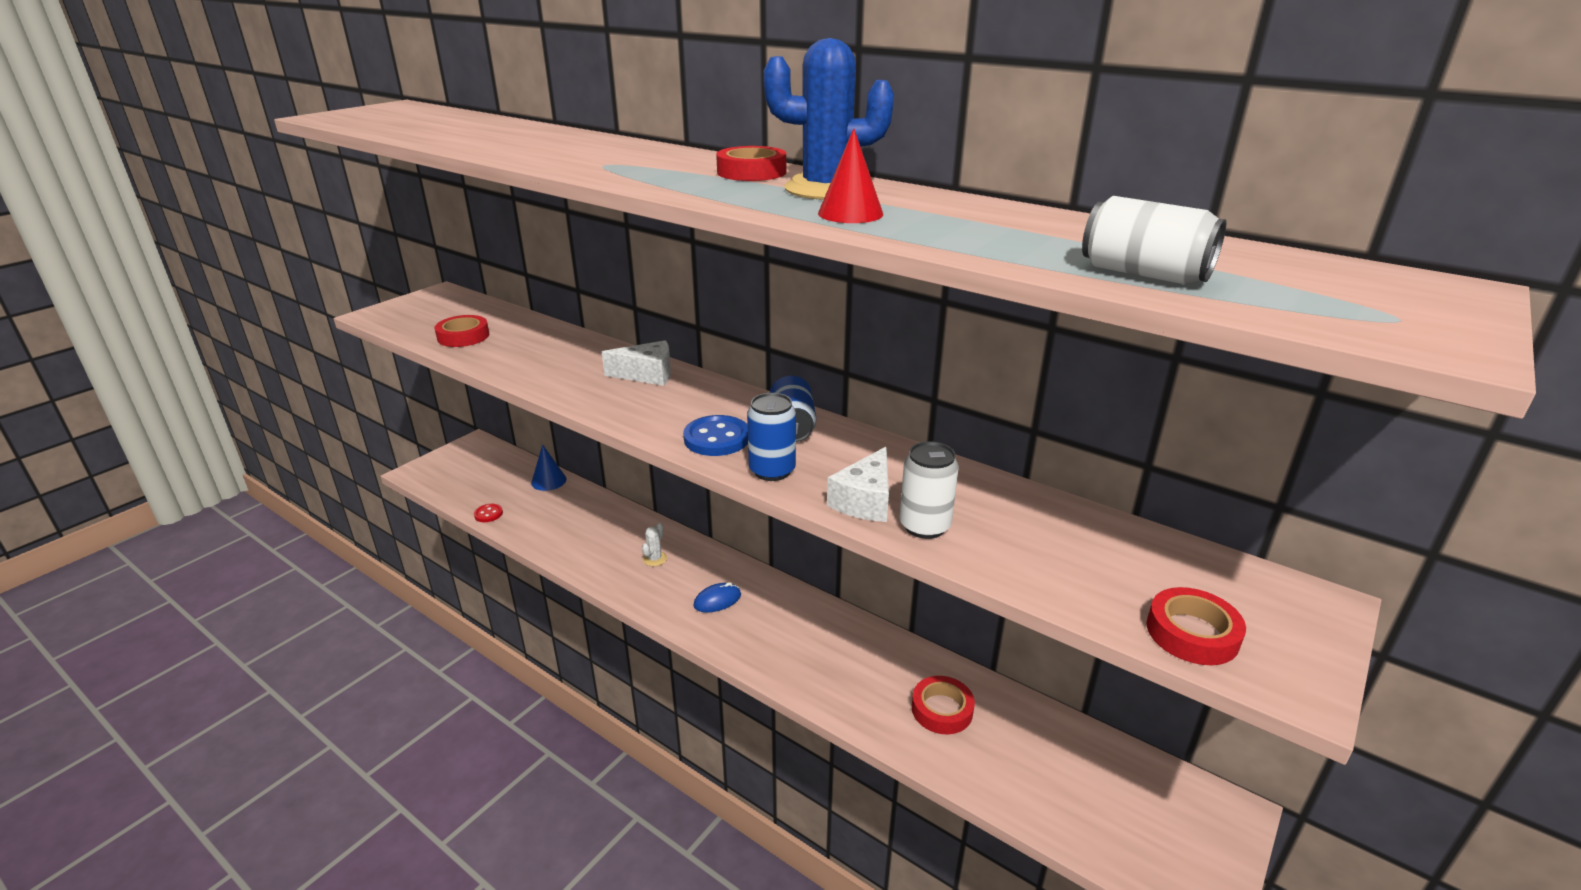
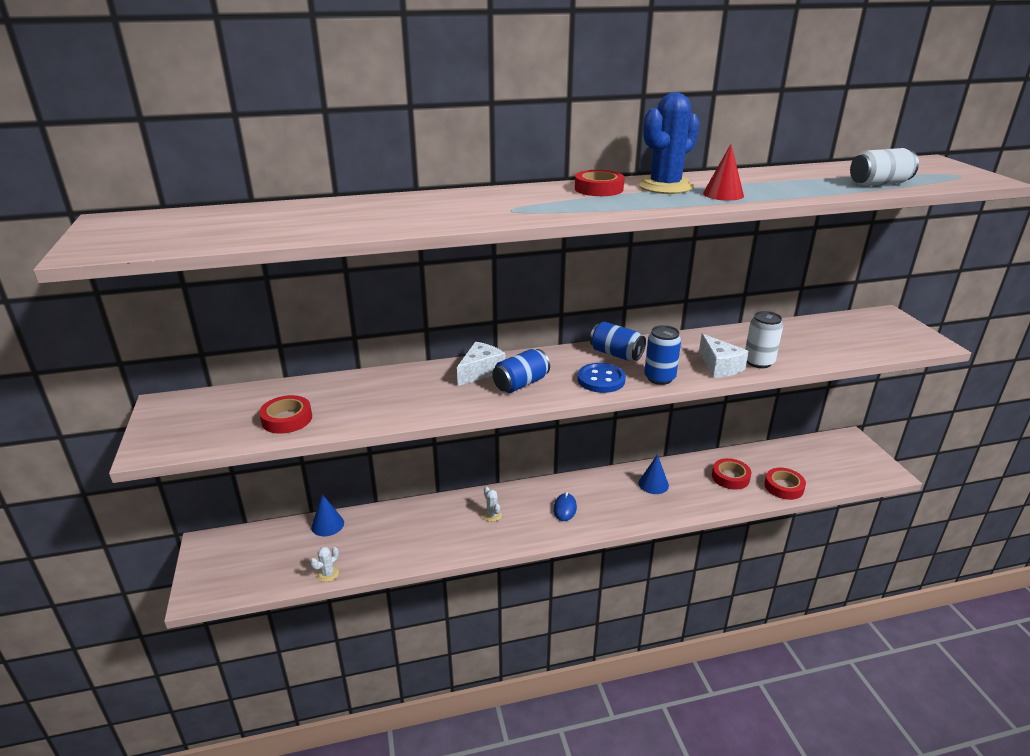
camera: 50 degrees left, 0 degrees up
red button [474,504,503,522] -> white cactus [311,547,339,582]
red tape [1146,587,1246,665] -> red tape moved to [764,468,806,500]
none -> blue can [492,349,550,393]
none -> blue cone [638,454,669,494]

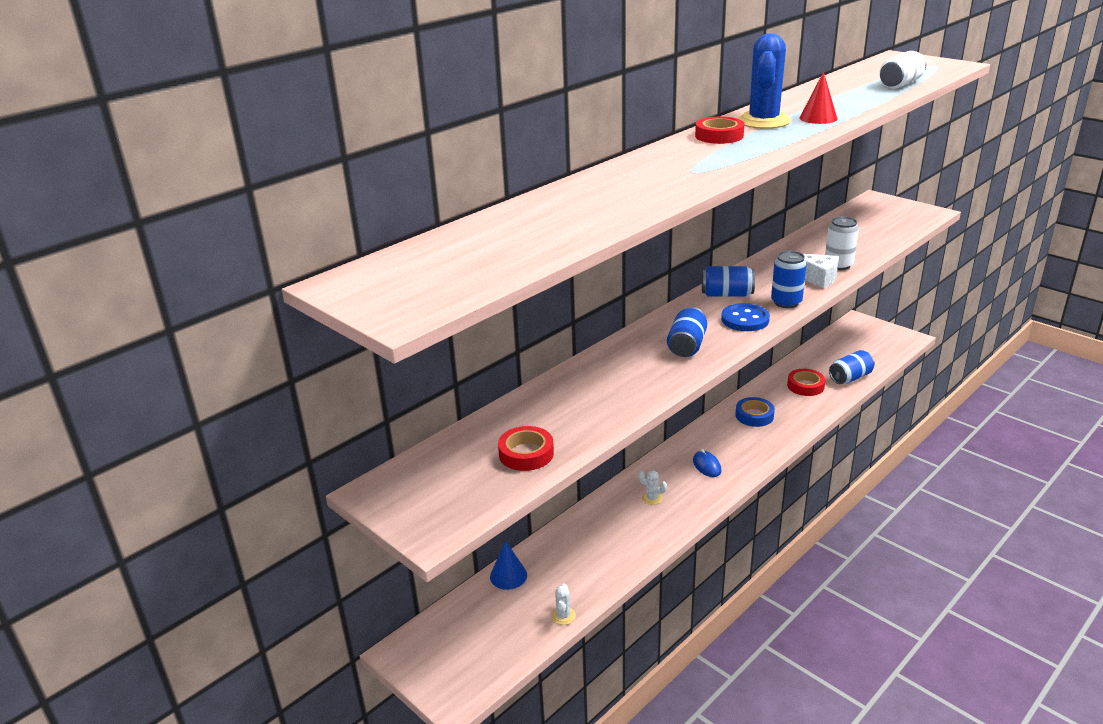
camera: 30 degrees left, 0 degrees up
white cheese [457,342,506,386] -> none
blue cone [638,454,669,494] -> blue tape [735,397,775,427]
red tape [764,468,806,500] -> blue can [829,350,875,384]

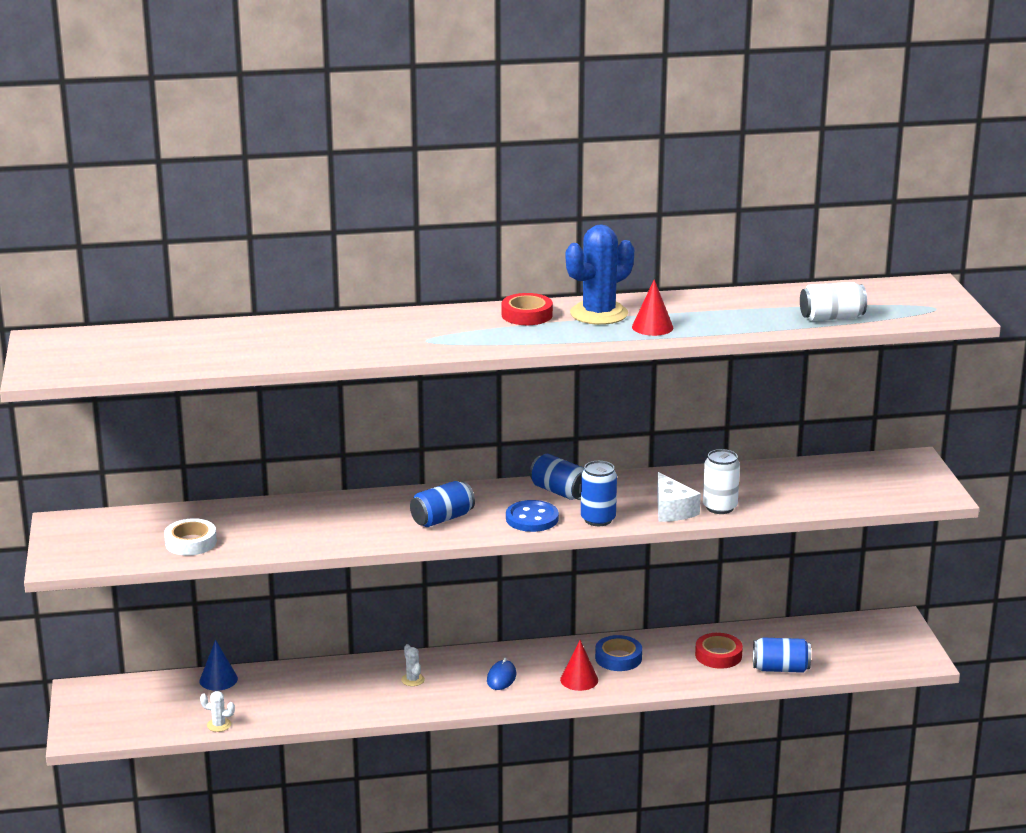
camera: 35 degrees right, 5 degrees down
red tape [498,426,554,471] -> white tape [164,518,217,556]
white cactus [551,584,576,625] -> white cactus turned 60 degrees clockwise [200,691,235,732]
none -> red cone [560,640,598,691]

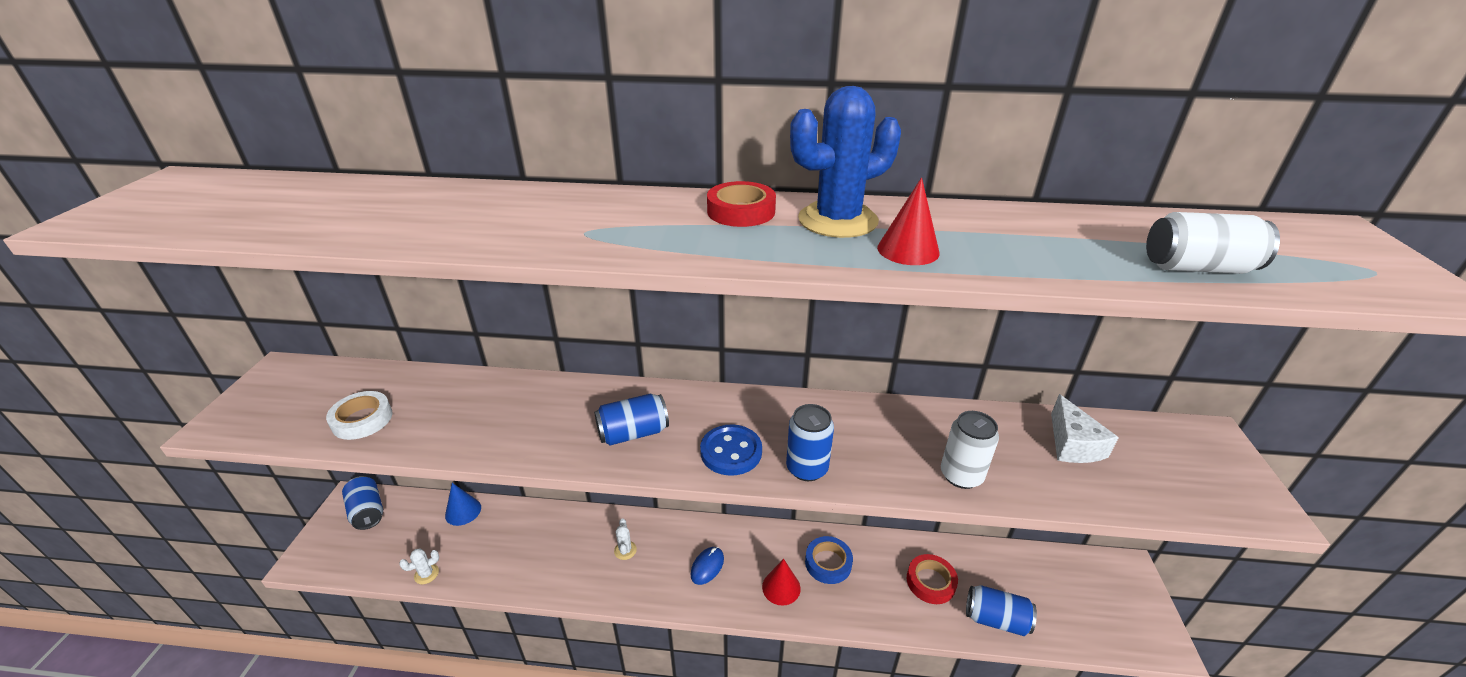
camera: 15 degrees right, 10 degrees up
white cactus [200,691,235,732] -> white cactus turned 60 degrees counterclockwise [399,548,439,584]
blue can [530,454,584,500] -> blue can moved to [342,476,383,530]
white cheese [657,472,701,522] -> white cheese moved to [1051,394,1119,463]

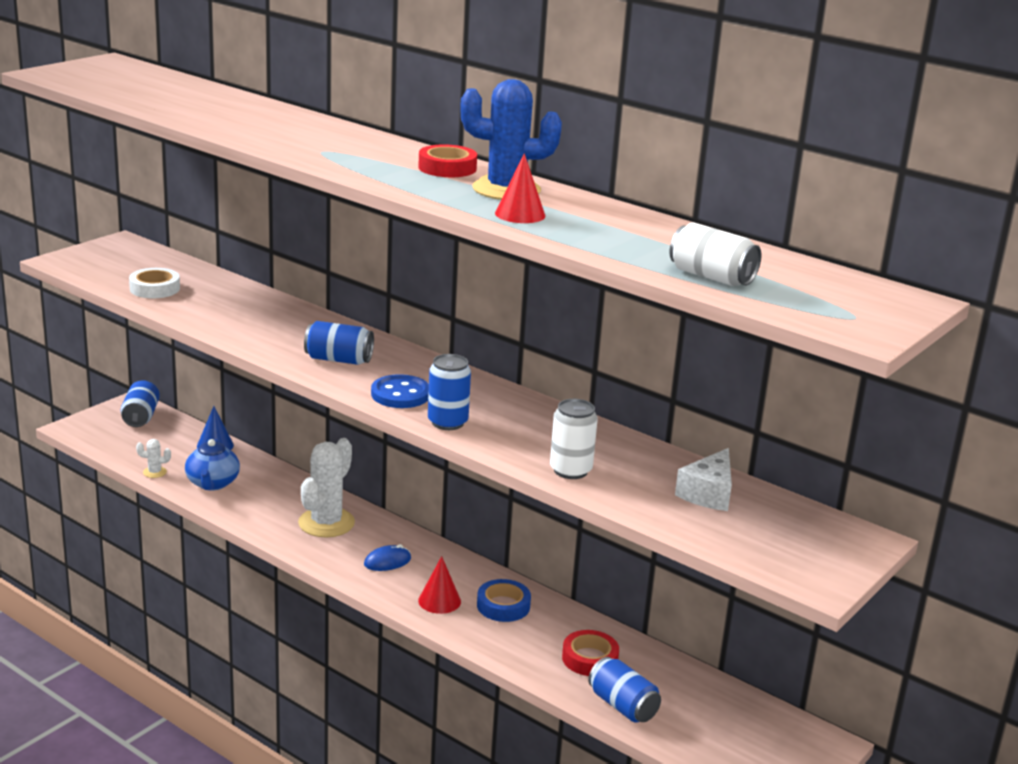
camera: 30 degrees right, 10 degrees down
white cactus [614,518,637,560] -> white cactus [298,438,355,537], size x2.31
none -> blue teapot [185,439,240,490]

